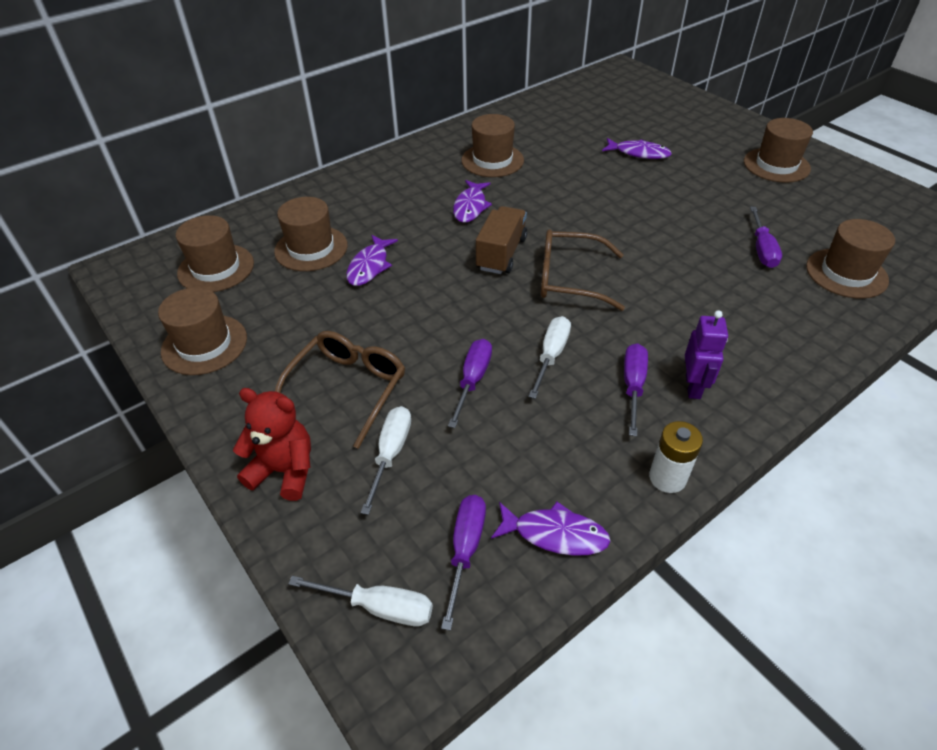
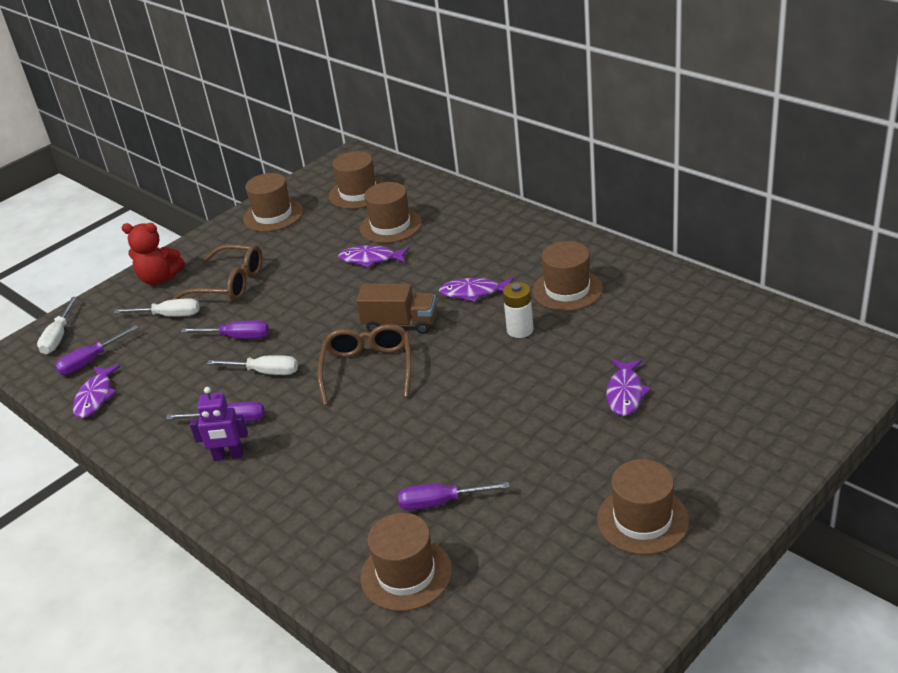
camera: 85 degrees right, 10 degrees down
red teddy bear [233,388,311,501] -> red teddy bear turned 90 degrees clockwise [122,223,185,285]
purple screwdriver [441,495,486,631] -> purple screwdriver turned 135 degrees clockwise [55,325,139,375]
white battery [649,421,703,493] -> white battery moved to [503,282,534,338]

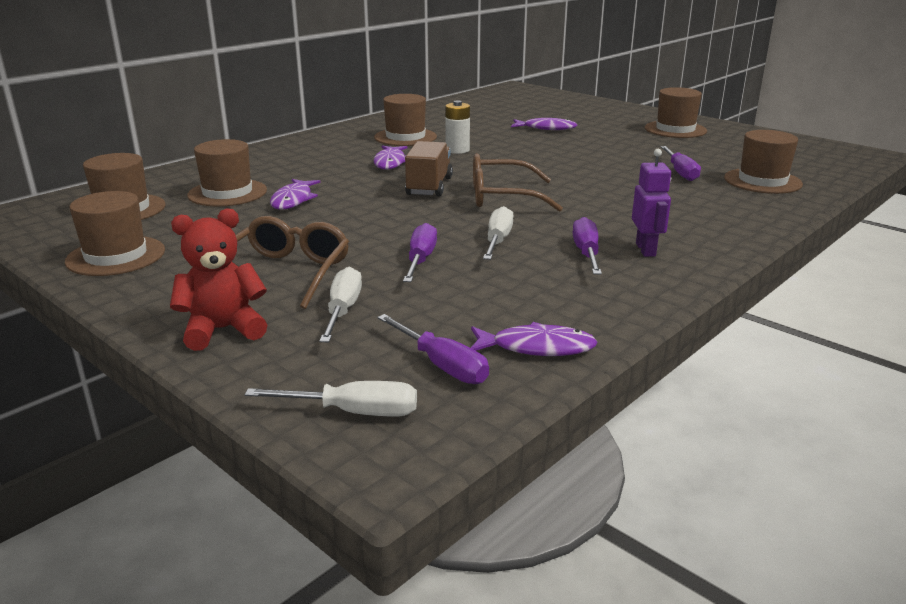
camera: 95 degrees left, 10 degrees down
red teddy bear [122,223,185,285] -> red teddy bear turned 120 degrees counterclockwise [170,208,267,351]

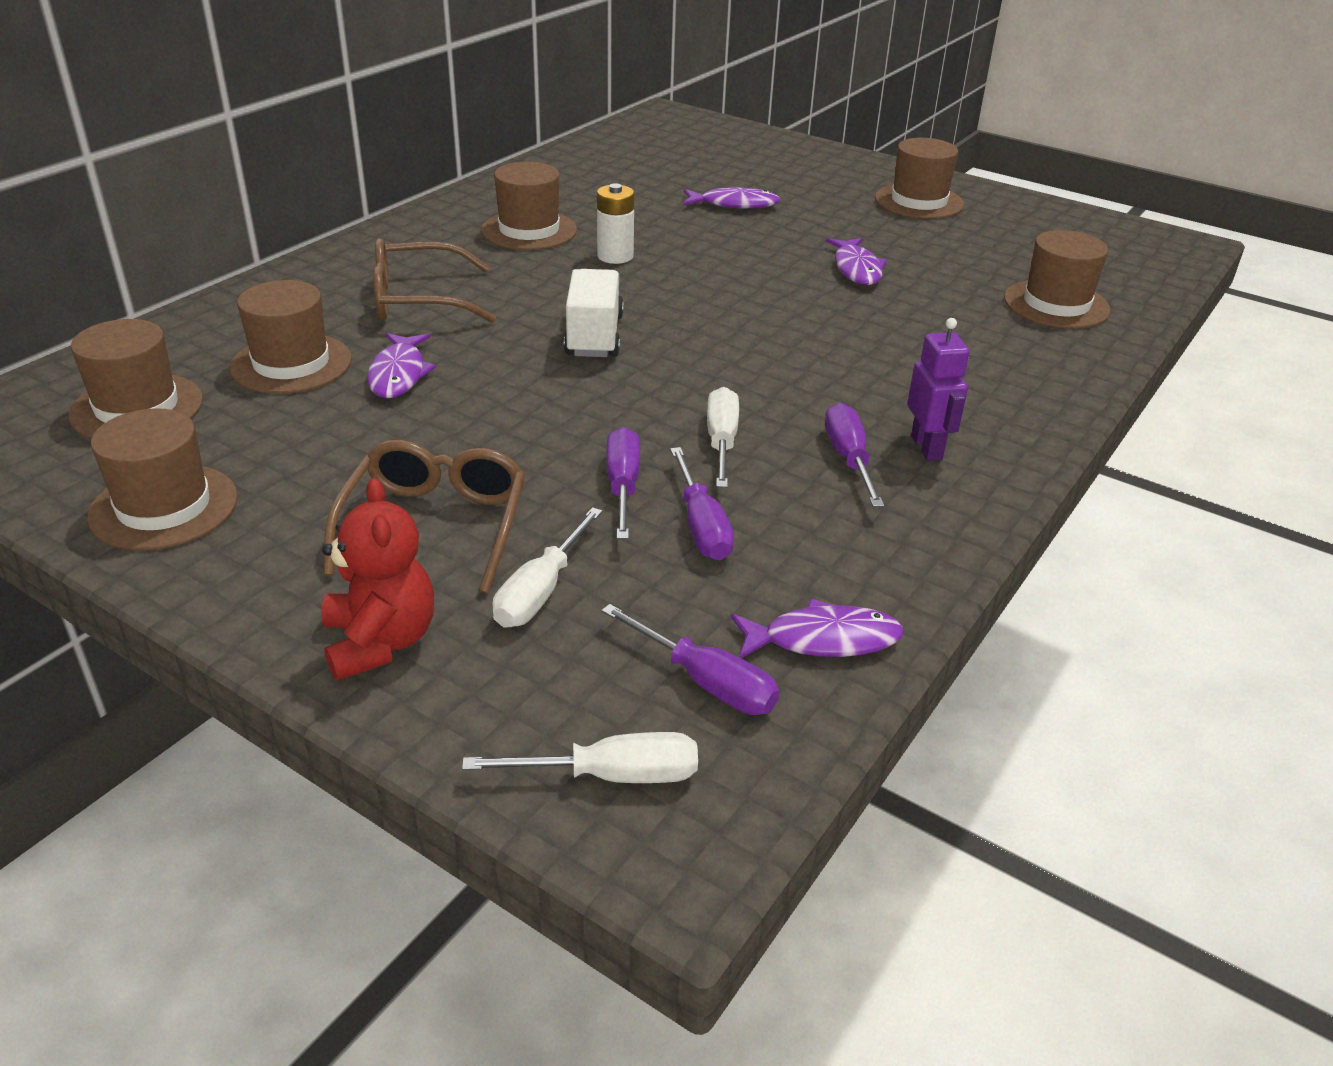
camera: 10 degrees left, 10 degrees up
red teddy bear [170,208,267,351] -> red teddy bear turned 105 degrees clockwise [321,478,434,681]
white screwdriver [319,267,362,342] -> white screwdriver turned 150 degrees counterclockwise [492,507,602,628]
purple fish [374,146,407,170] -> purple fish moved to [826,238,887,285]
brown truck [405,141,453,197] -> white truck [564,269,624,357]
brown glasses [473,153,563,212] -> brown glasses moved to [373,238,496,323]
purple screwdriver [661,146,701,181] -> purple screwdriver moved to [670,447,734,560]

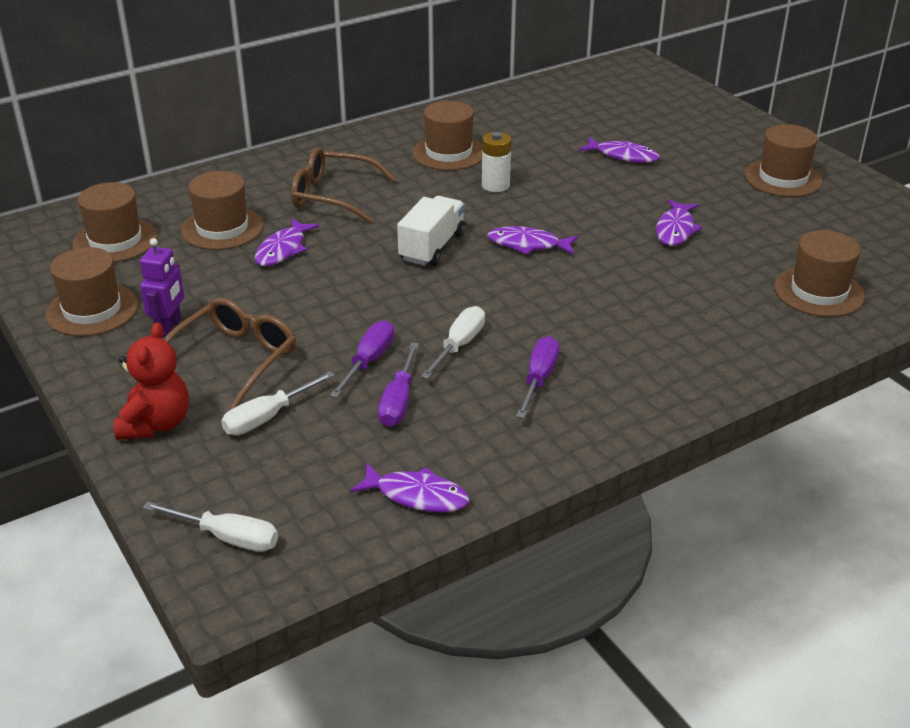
camera: 25 degrees right, 0 degrees up
purple screwdriver [601,604,779,715] -> none
purple robot [907,318,970,461] -> purple robot moved to [140,238,184,337]
none -> purple fish [488,226,578,255]

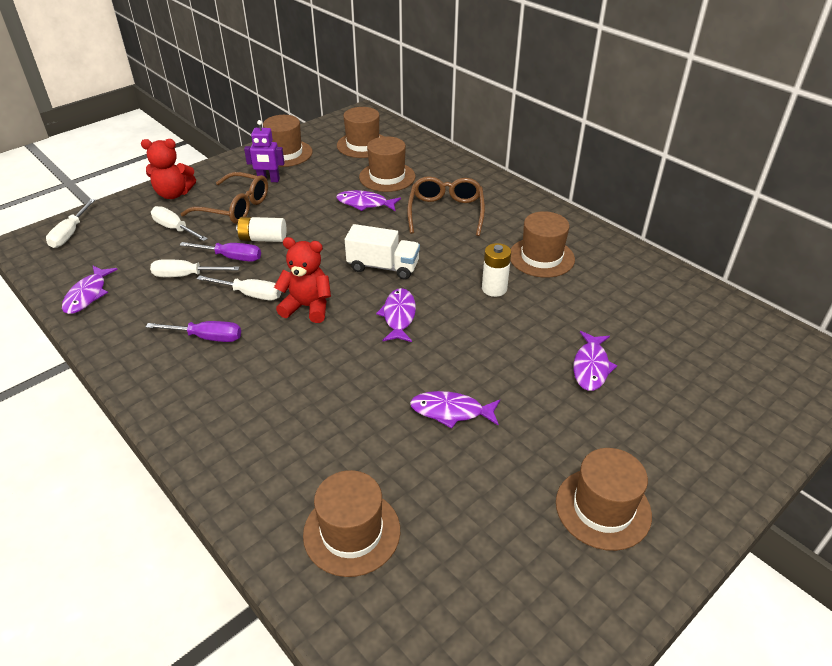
camera: 80 degrees right, 5 degrees up
purple screwdriver [378,342,419,427] -> white screwdriver [150,259,239,277]
none -> white battery [236,217,286,242]
none -> red teddy bear [274,237,331,323]

